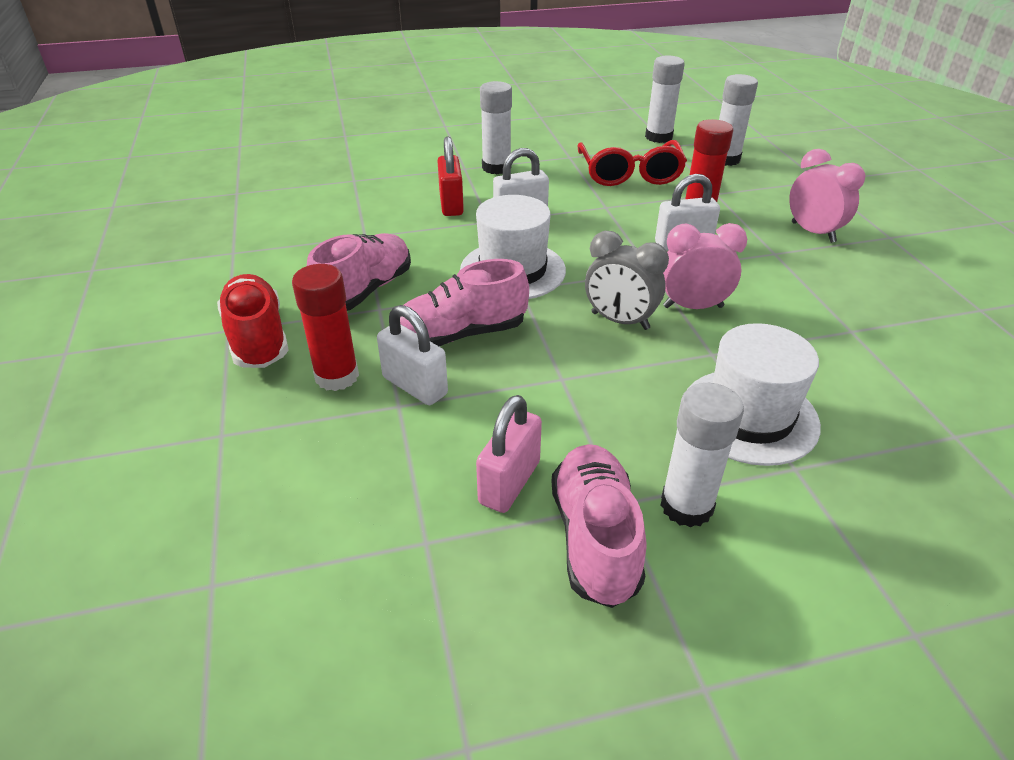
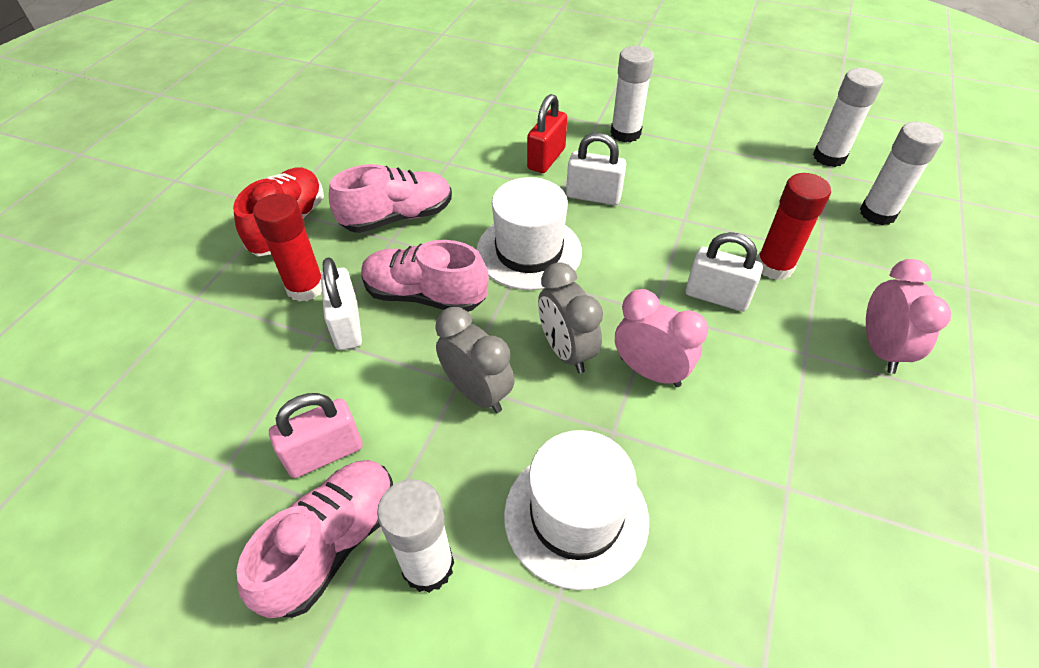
camera: 35 degrees right, 10 degrees up
red glasses [578,140,687,186] -> none
none -> grey clock [435,307,515,413]

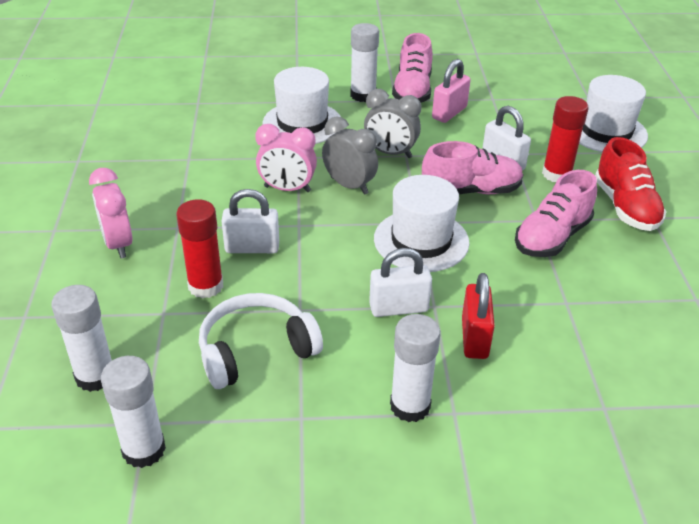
camera: 155 degrees right, 10 degrees down
none -> white headphones [199,293,323,389]
none -> white hat [579,75,648,152]

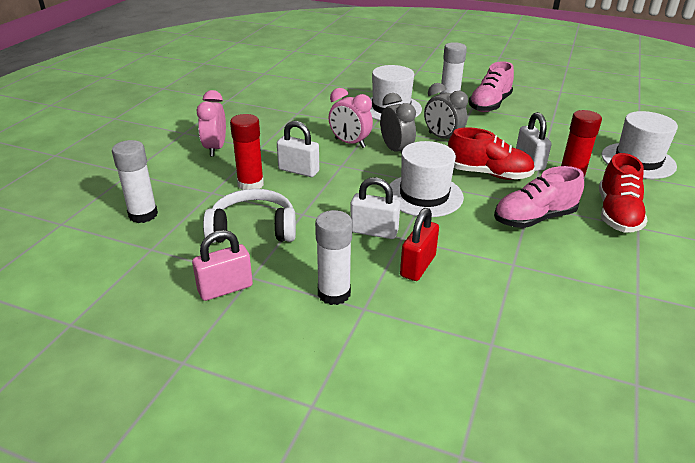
camera: 25 degrees right, 5 degrees down
white glue stick [101,356,166,468] -> none
pink shoe [422,141,524,194] -> red shoe [448,127,535,180]
pink padlock [432,59,471,123] -> pink padlock moved to [192,230,253,301]

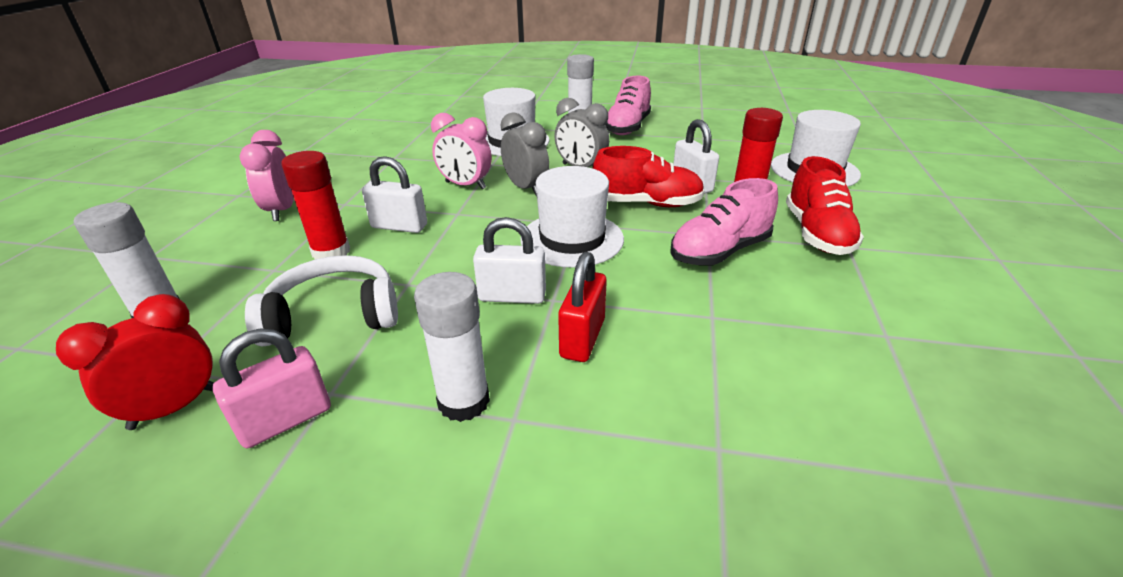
camera: 10 degrees left, 0 degrees up
none -> red clock [56,294,214,430]

